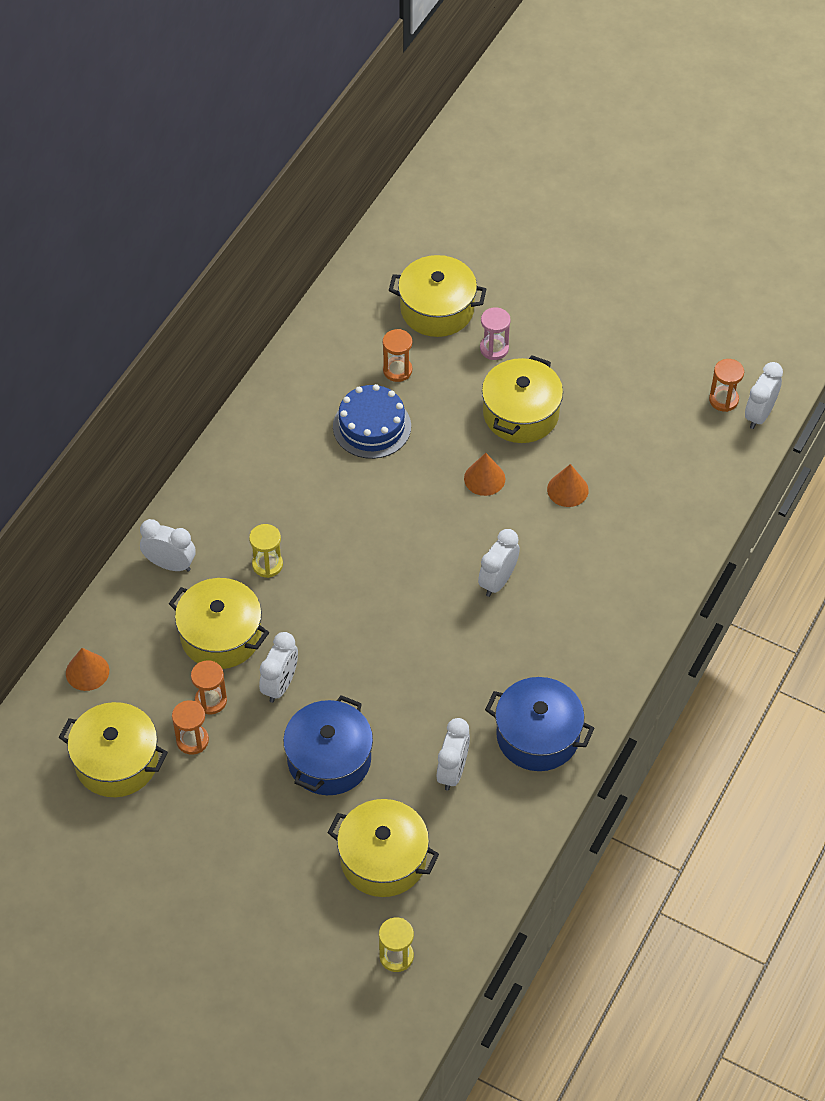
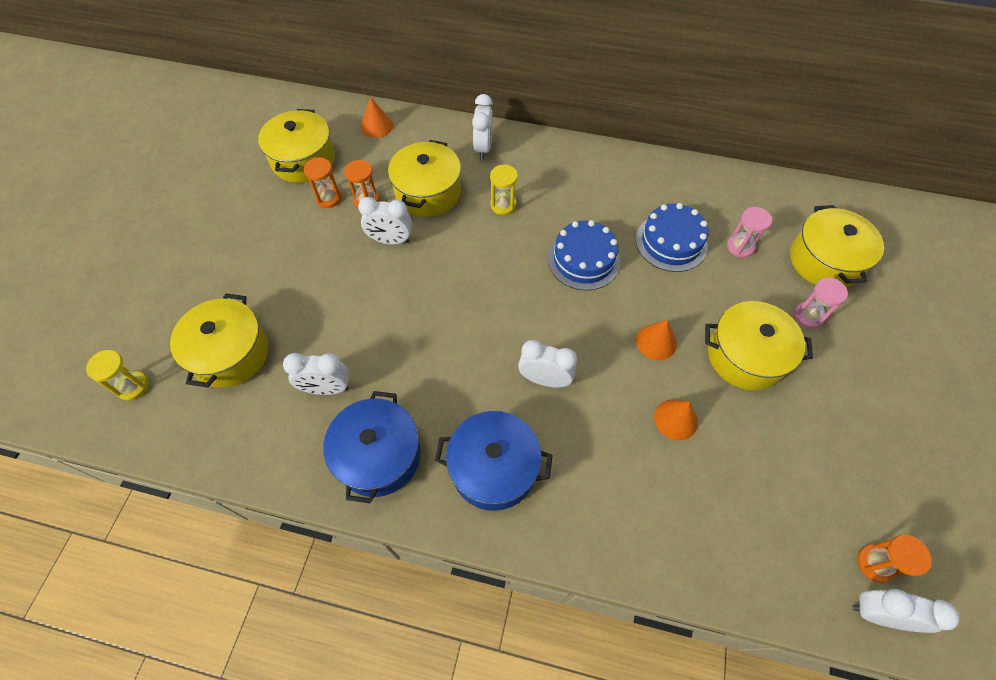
camera: 75 degrees right, 5 degrees up
blue pot [283,695,373,795] -> blue pot moved to [435,411,553,511]
orange hourglass [383,329,412,382] -> pink hourglass [727,207,772,258]
none -> blue cake [548,220,620,290]

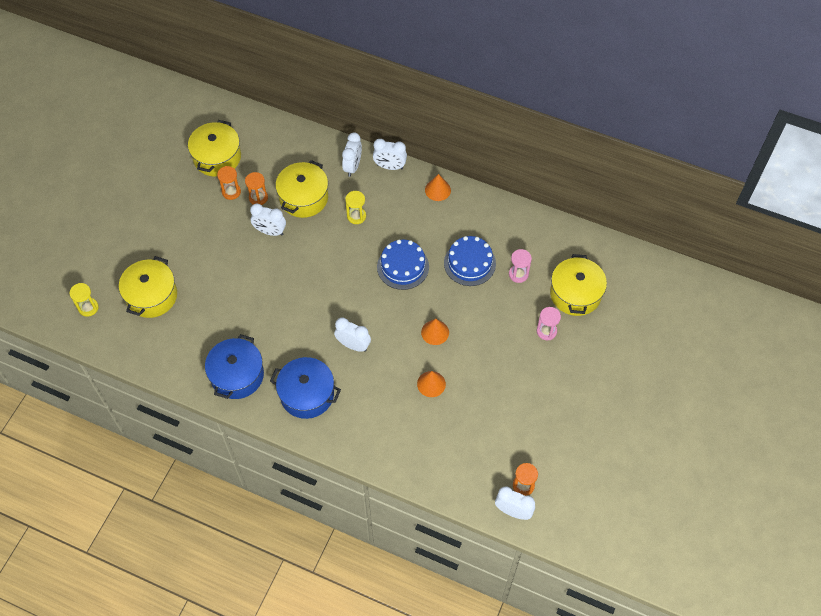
camera: 10 degrees right, 0 degrees up
white clock [283,353,349,395] -> white clock moved to [373,139,407,170]
orange cone [361,97,393,138] -> orange cone moved to [425,174,451,201]
yellow pot [705,301,813,390] -> none

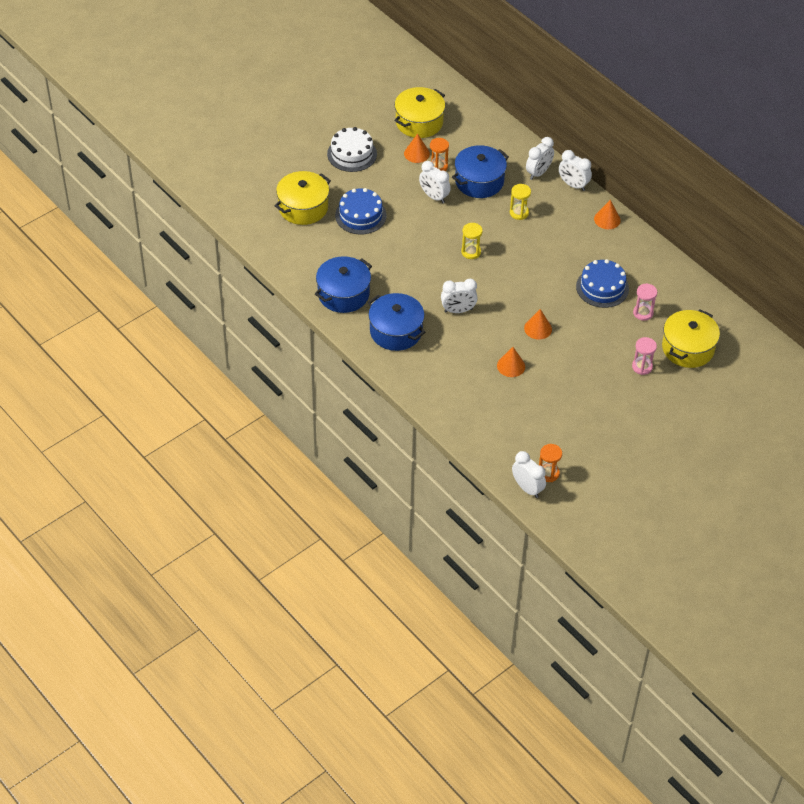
camera: 25 degrees right, 10 degrees down
yellow hourglass [70,283,99,317] -> yellow hourglass moved to [461,223,483,259]
orange hourglass [217,166,241,200] -> orange cone [404,133,430,163]
yellow pot [276,160,328,218] -> blue pot [452,145,509,198]
white clock [334,318,371,352] -> white clock turned 120 degrees clockwise [441,279,478,313]
blue cake [377,240,429,290] -> blue cake moved to [335,188,386,234]
none -> white cake [327,127,377,172]

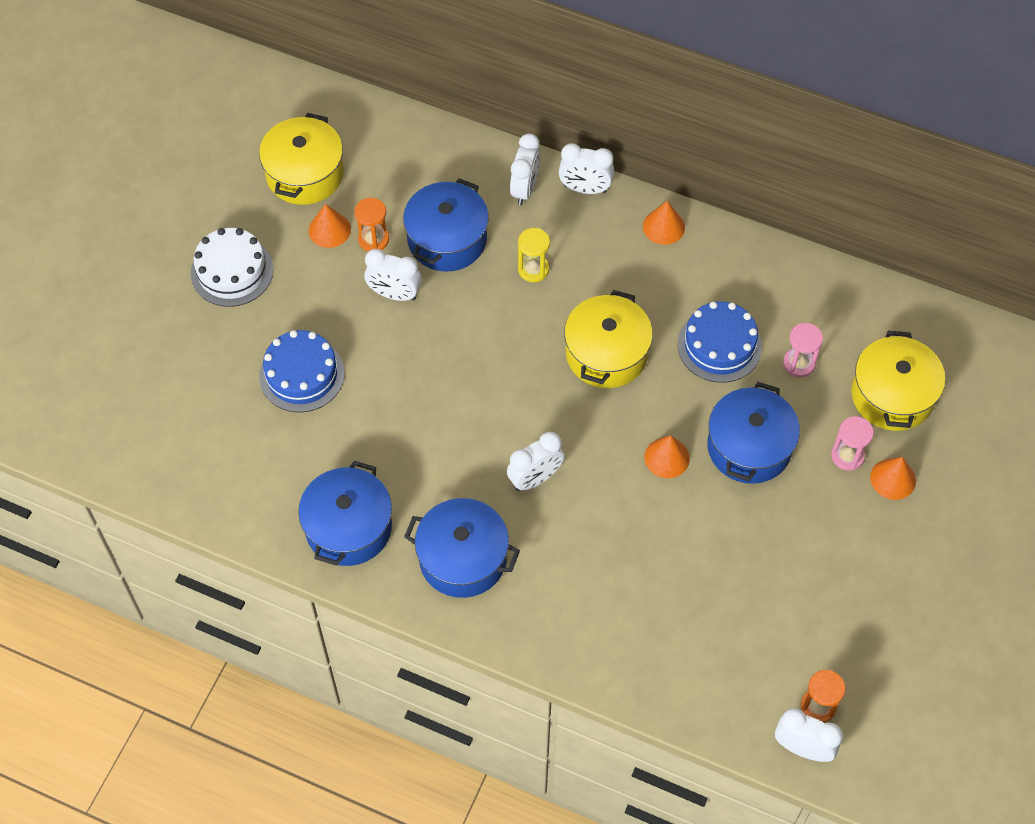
camera: 25 degrees left, 10 degrees up
yellow pot [275,171,331,225] -> yellow pot moved to [564,290,653,388]
yellow hourglass [461,223,483,259] -> none
orange cone [497,347,525,377] -> orange cone moved to [870,457,916,500]
none -> blue pot [707,382,800,484]

